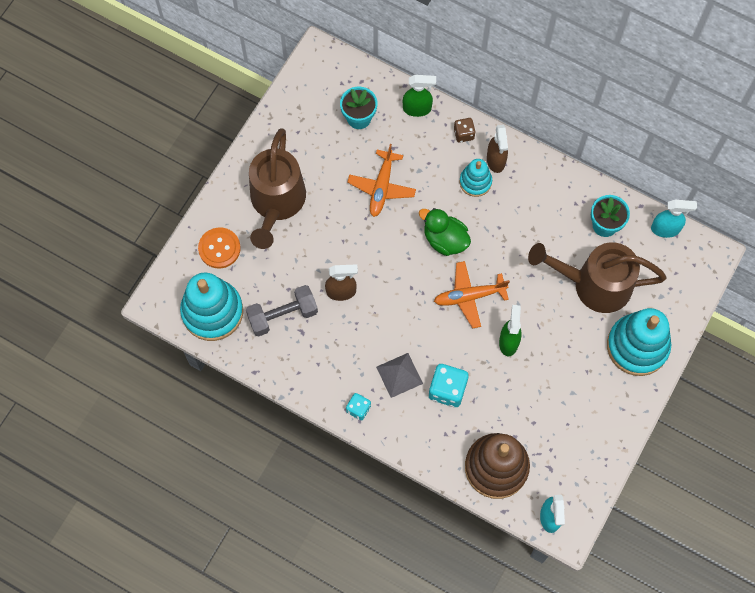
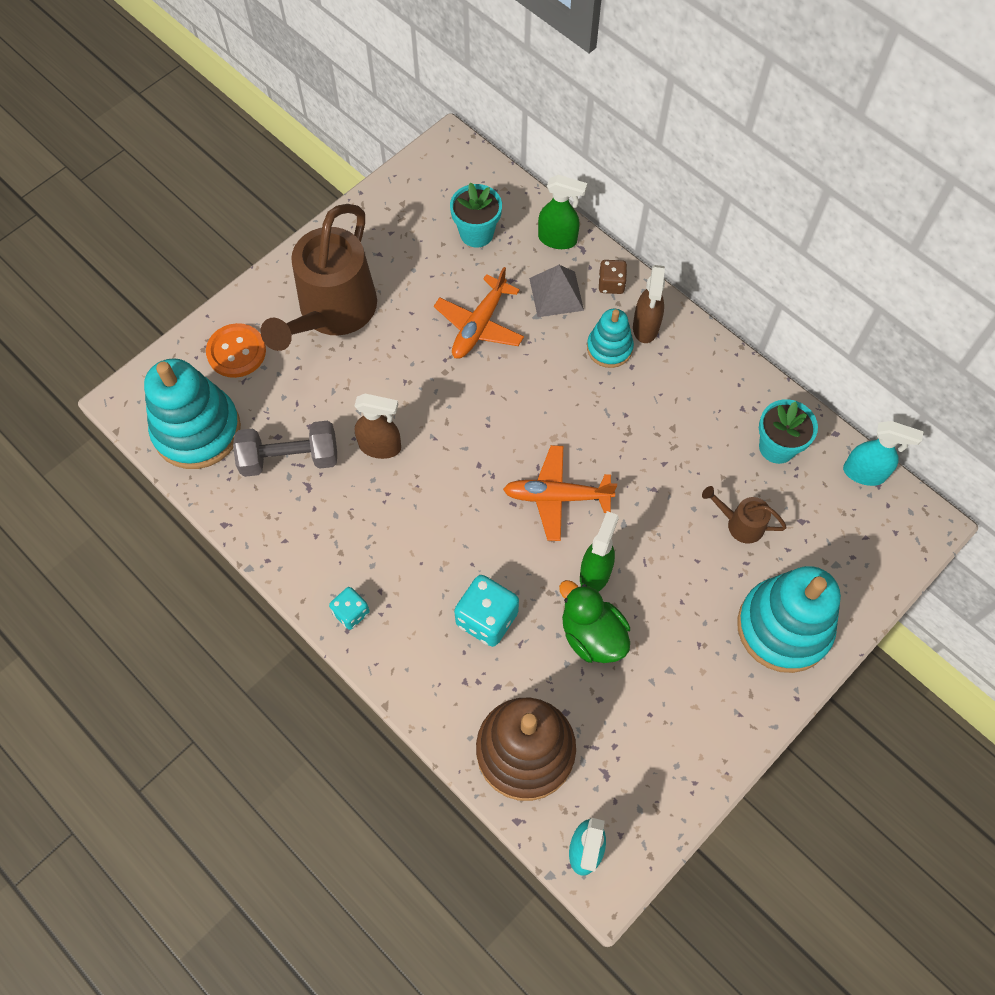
camera: 15 degrees right, 5 degrees down
grey pyramid [376,353,423,398] -> grey pyramid moved to [529,265,584,317]
green duck [419,208,471,256] -> green duck moved to [559,580,630,663]
brown watering can [528,242,667,313] -> brown watering can [702,486,787,544], size x0.43

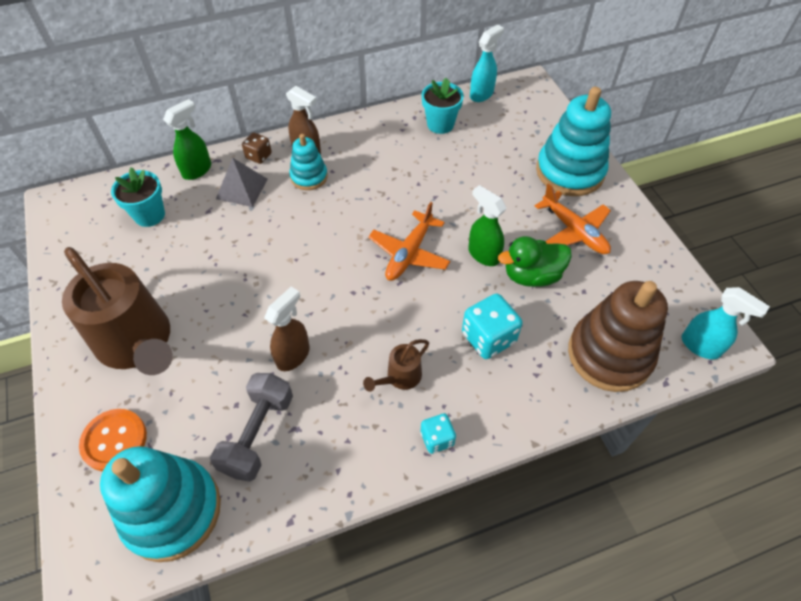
camera: 65 degrees left, 10 degrees down
orange plane [434,267,524,359] -> orange plane moved to [535,183,611,254]
brown watering can [702,486,787,544] -> brown watering can moved to [363,339,429,392]

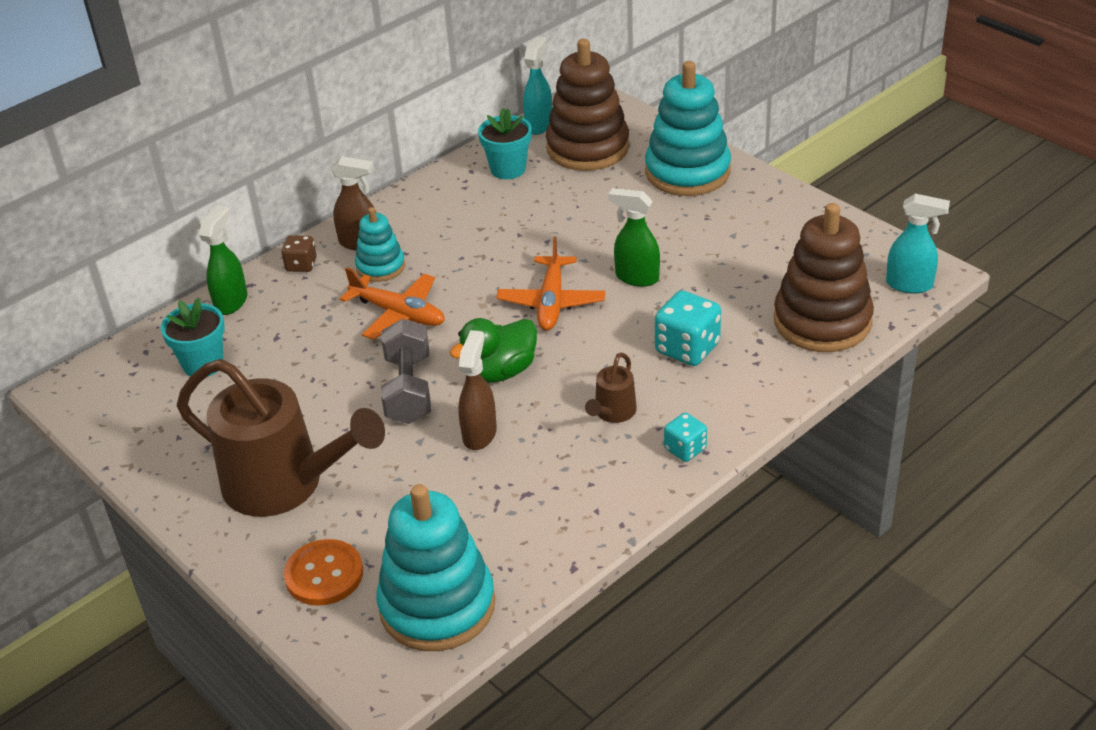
camera: 20 degrees left, 15 degrees down
grey dumbbell [210,373,293,482] -> grey dumbbell moved to [381,319,431,424]
grey pyramid [216,158,268,207] -> none
green duck [498,236,572,287] -> green duck moved to [450,318,537,383]
orange plane [535,183,611,254] -> orange plane moved to [340,267,445,340]
none -> brown stacking toy [546,39,629,171]

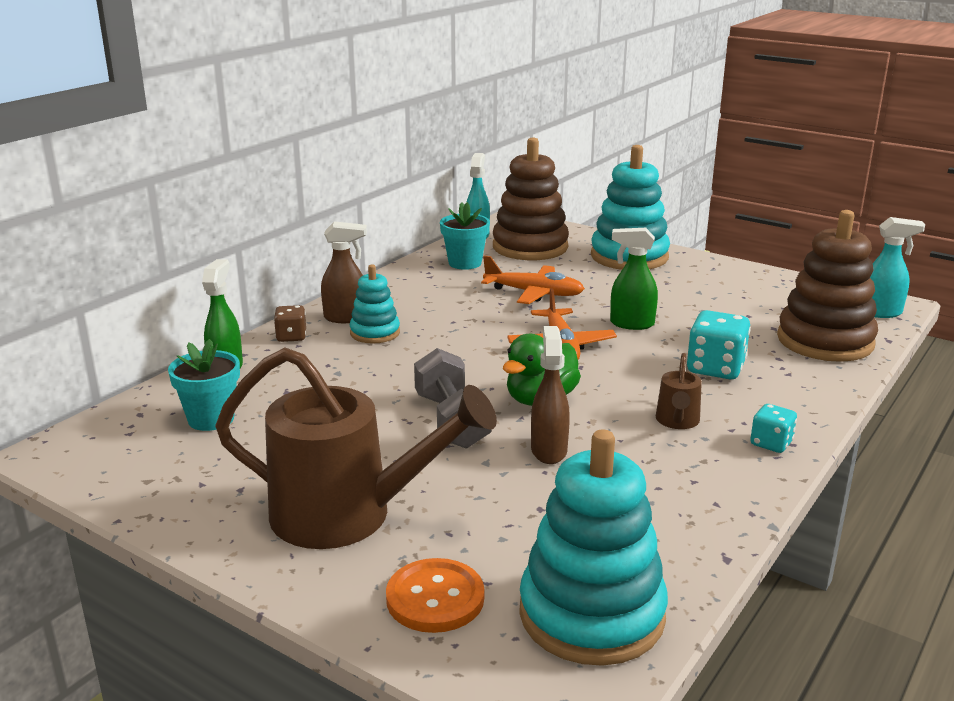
camera: 15 degrees left, 15 degrees down
orange plane [340,267,445,340] -> orange plane moved to [481,255,585,304]

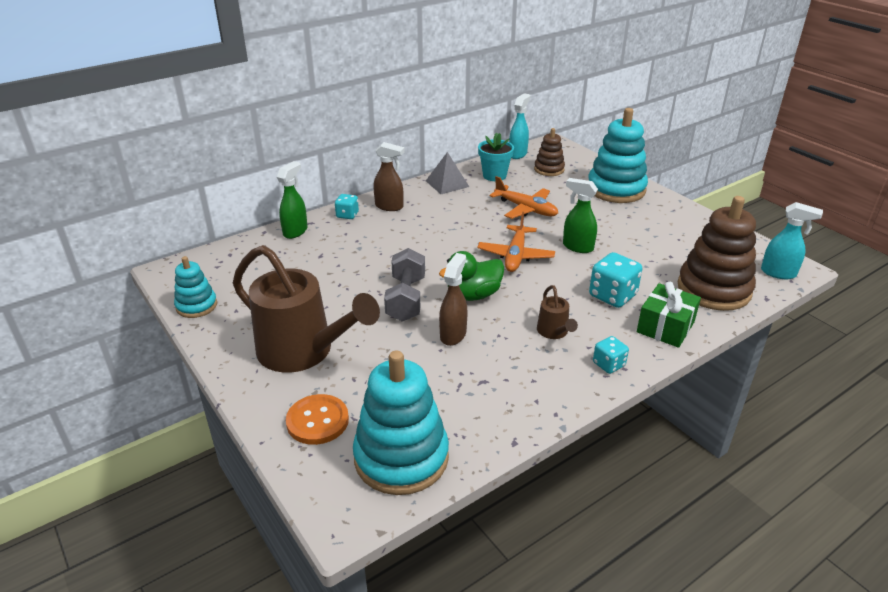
camera: 20 degrees right, 10 degrees up
turquoise flower pot [168,339,240,431] -> none
brown dice [274,305,306,342] -> turquoise dice [335,194,359,219]
turquoise stacking toy [349,265,400,344] -> turquoise stacking toy moved to [174,256,217,318]
brown stacking toy [493,137,569,260] -> brown stacking toy [534,128,565,176], size x0.54
brown watering can [656,353,702,429] -> brown watering can turned 45 degrees counterclockwise [537,285,578,339]
none -> grey pyramid [426,152,469,194]
none -> green gift [637,282,701,348]

